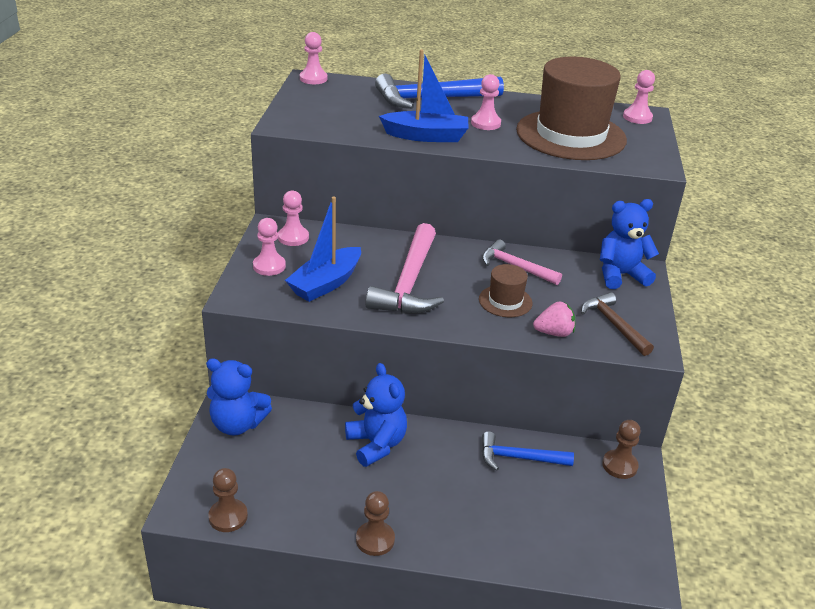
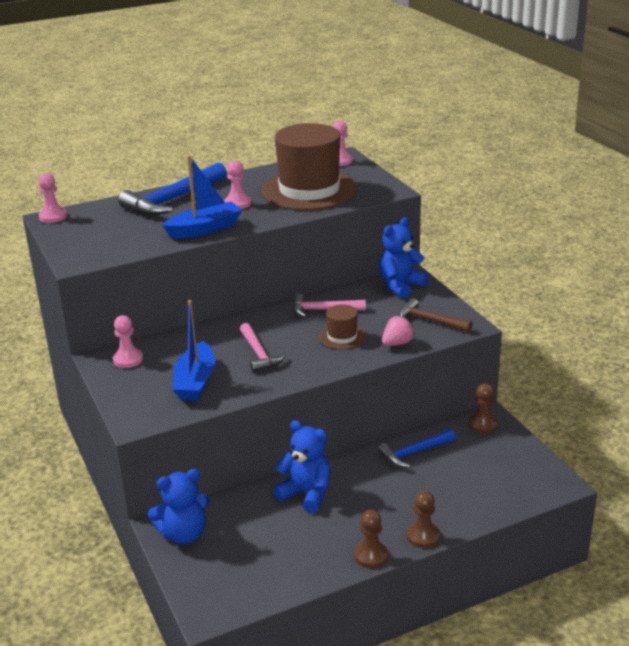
camera: 30 degrees left, 5 degrees down
brown pawn [208,468,248,532] -> brown pawn moved to [407,491,440,548]
pink pawn [253,218,286,276] -> none
pink hammer [366,223,444,314] -> pink hammer [240,323,286,372], size x0.60

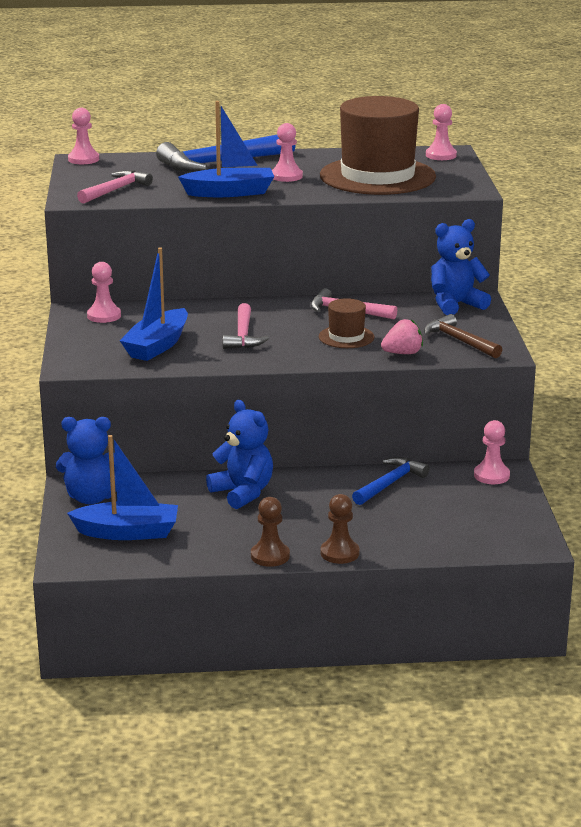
camera: 20 degrees right, 5 degrees down
blue hammer [378,429,456,468] -> blue hammer turned 135 degrees clockwise [352,457,430,505]
brown pawn [468,383,498,434] -> pink pawn [474,420,510,484]
none -> blue boat [67,435,178,540]
none -> pink hammer [77,170,153,203]

